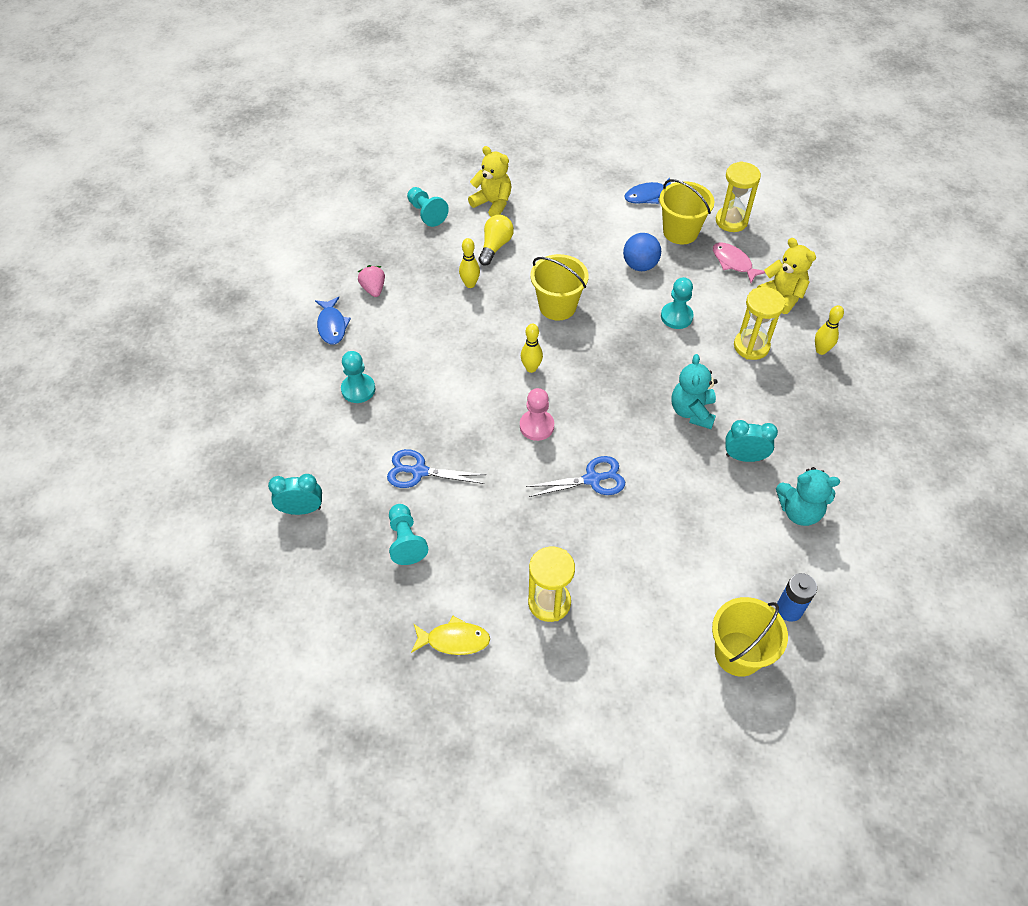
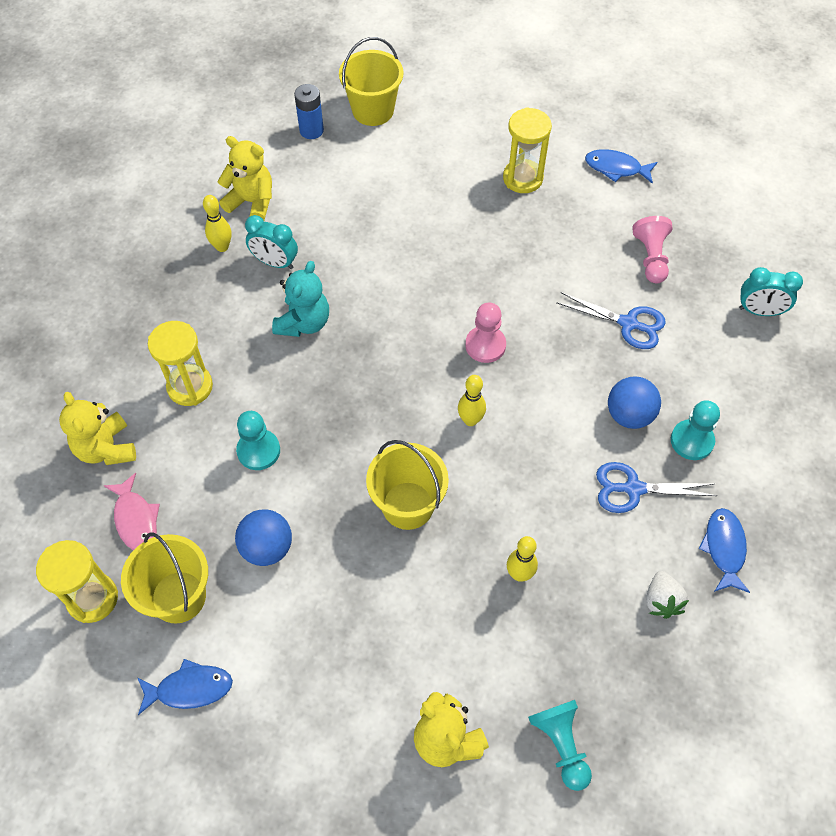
camera: 165 degrees left, 5 degrees up
pink strawberry [358,265,385,297] -> white strawberry [646,571,689,619]
turquoise pawn [389,504,428,565] -> pink pawn [632,216,672,283]
yellow fish [411,616,490,655] -> blue fish [585,149,658,184]
yellow light bulb [479,215,514,265] -> none
blue scissors [526,456,625,497] -> blue scissors moved to [596,462,717,513]
turquoise teddy bear [776,467,840,526] -> yellow teddy bear [217,136,272,222]
yellow bowling pin [815,305,844,355] -> yellow bowling pin moved to [203,195,232,252]
none -> blue ball [608,376,661,429]

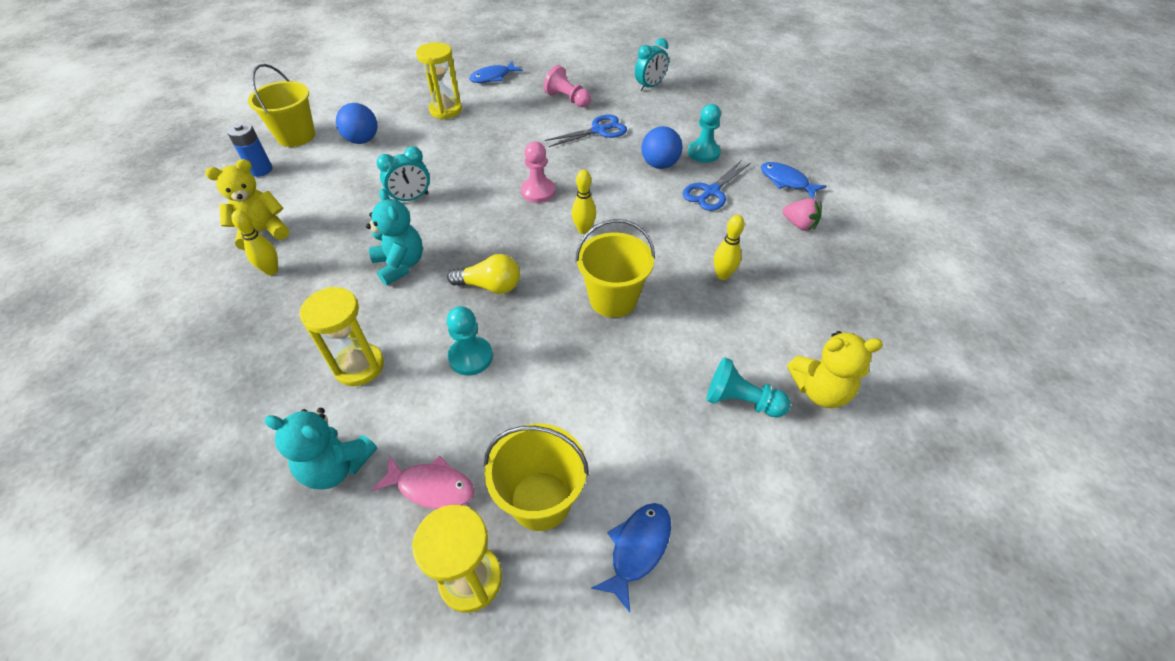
camera: 50 degrees left, 10 degrees down
yellow teddy bear [59,392,136,465] -> turquoise teddy bear [264,408,377,490]
blue ball [235,509,292,566] -> blue ball moved to [336,103,377,144]
turquoise clock [245,215,298,269] -> turquoise clock moved to [376,146,430,201]
turquoise pawn [528,700,592,791] -> turquoise pawn moved to [707,357,791,418]
white strawberry [646,571,689,619] -> pink strawberry [783,198,822,231]
none -> yellow light bulb [447,254,520,294]

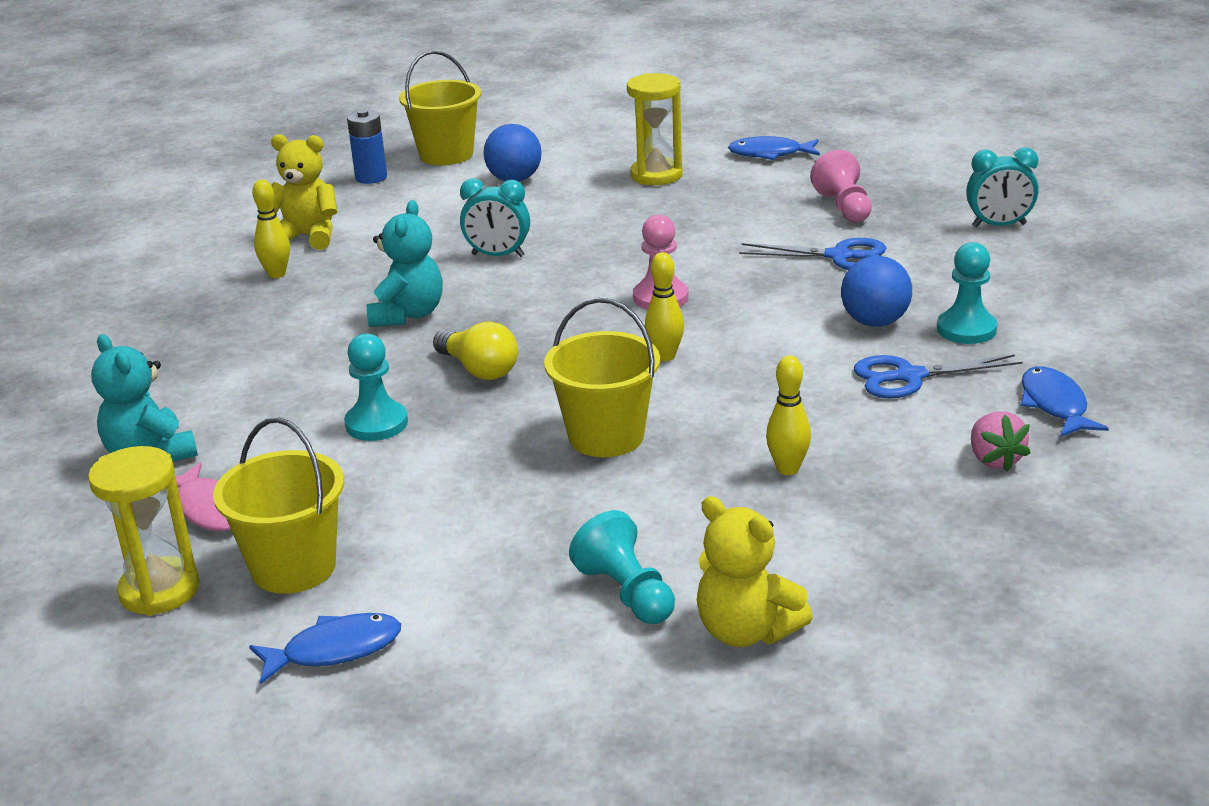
camera: 40 degrees right, 20 degrees down
yellow hourglass [300,287,384,386] -> none

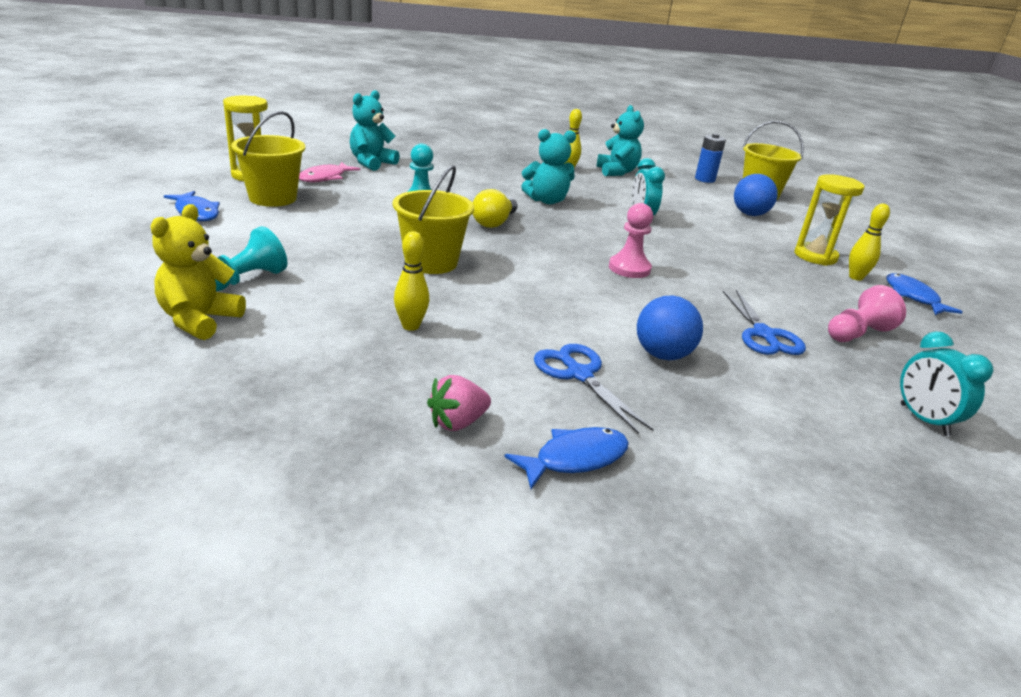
camera: 65 degrees right, 0 degrees up
yellow teddy bear [271,134,337,250] -> turquoise teddy bear [597,105,644,176]
yellow bowling pin [645,252,684,361] -> yellow bowling pin moved to [849,203,890,281]
turquoise pawn [937,242,997,344] -> none

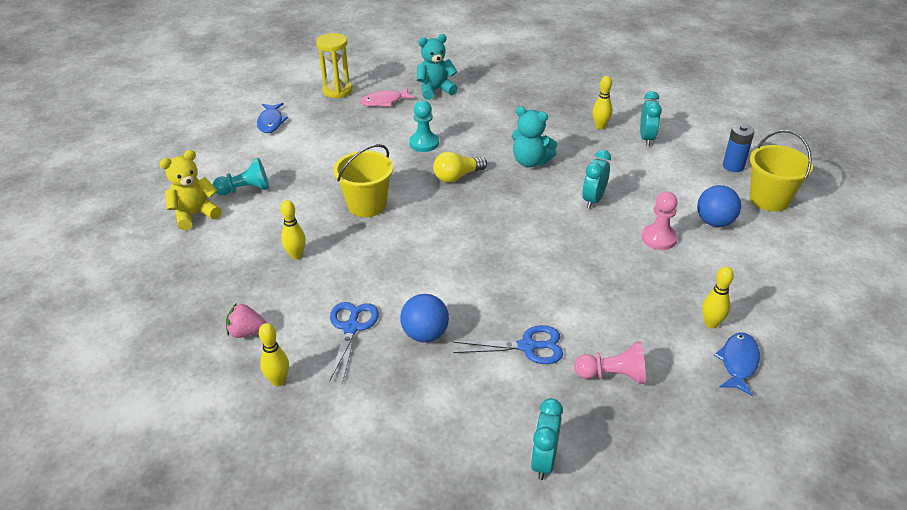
camera: 40 degrees right, 10 degrees up
yellow bucket [231,111,305,207] -> none
blue fish [505,427,629,489] -> yellow bowling pin [259,323,289,386]
turquoise teddy bear [597,105,644,176] -> turquoise clock [640,91,662,146]
pink pawn [609,203,653,278] -> pink pawn moved to [642,192,678,250]
blue scissors [723,290,806,355] -> blue scissors turned 120 degrees counterclockwise [453,325,563,364]
yellow hourglass [794,174,865,266] -> none

